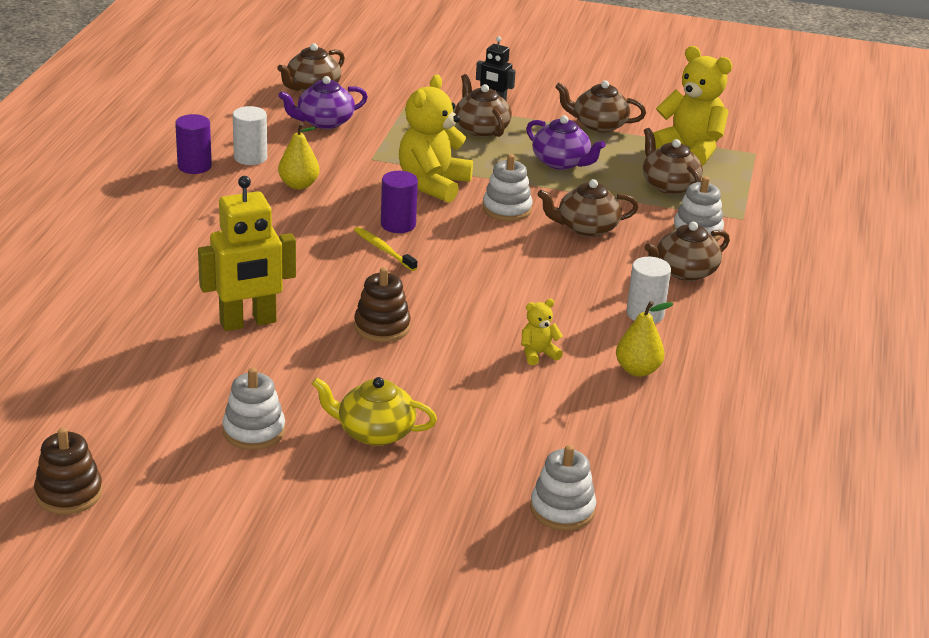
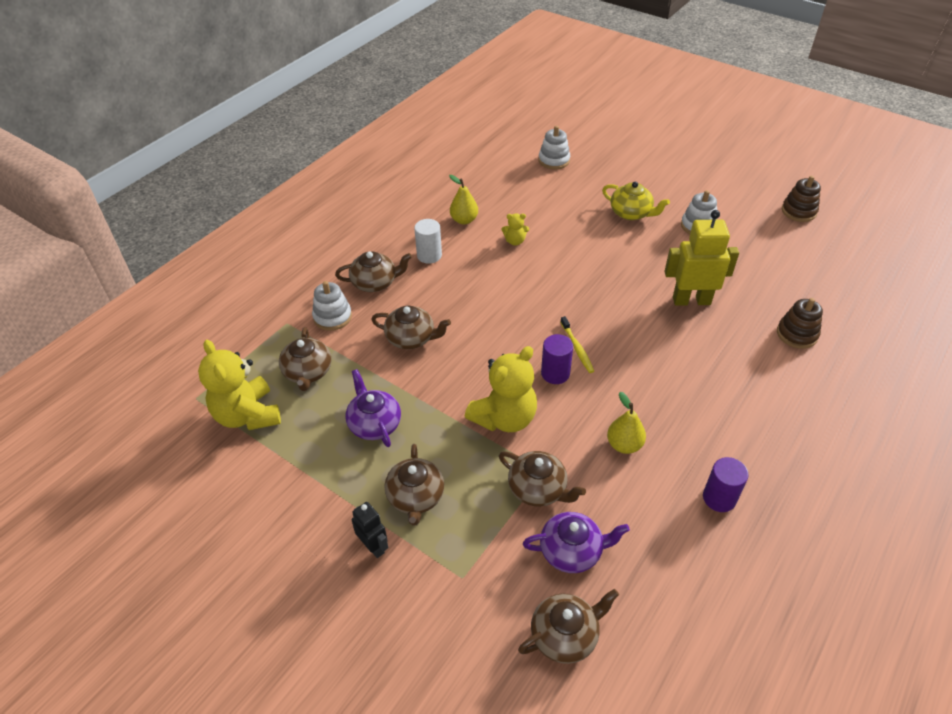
camera: 155 degrees left, 15 degrees up
white cylinder [233,106,267,165] -> none
brown stacking toy [354,267,411,342] -> brown stacking toy moved to [777,298,823,349]
white stacking toy [483,154,533,221] -> none
brown teapot [555,80,646,133] -> brown teapot moved to [499,451,586,507]

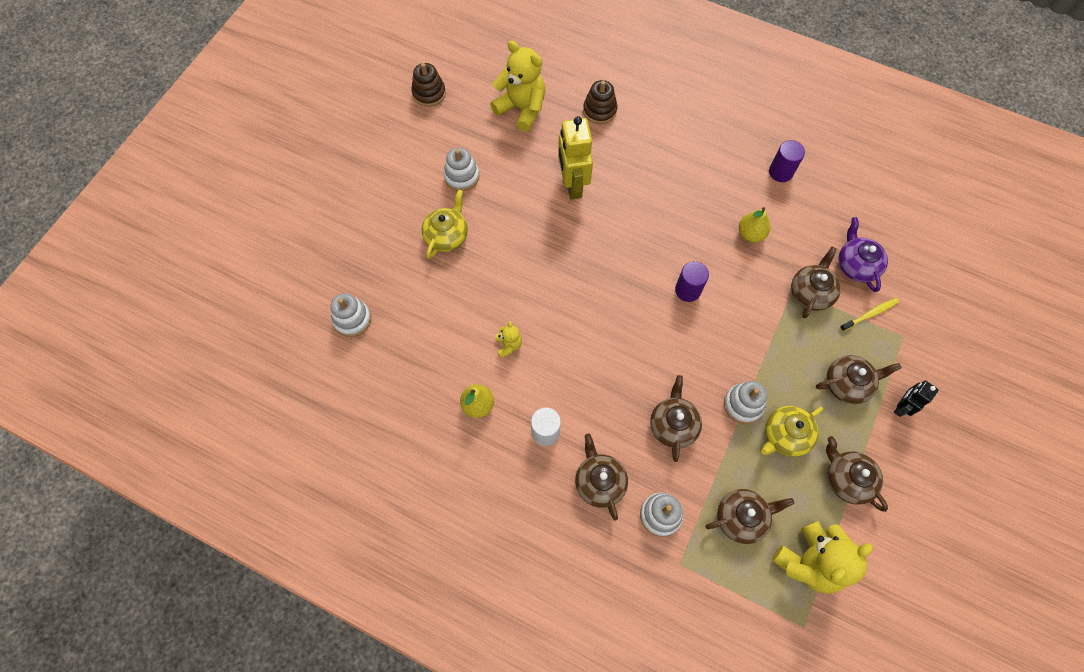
camera: 100 degrees left, 20 degrees up
purple teapot [346,369,401,447] -> yellow teapot [761,406,823,457]
yellow teddy bear [465,346,537,432] -> yellow teddy bear moved to [490,40,545,132]
brown teapot [518,589,619,664] -> brown teapot moved to [826,436,888,512]
yellow toothbrush [560,316,594,373] -> yellow toothbrush moved to [840,298,899,331]
none -> white stacking toy [724,381,767,424]

